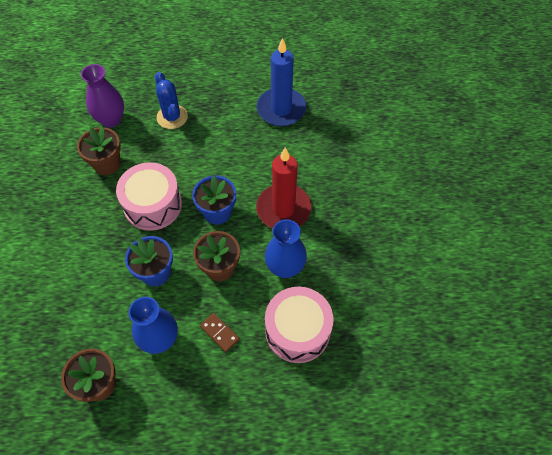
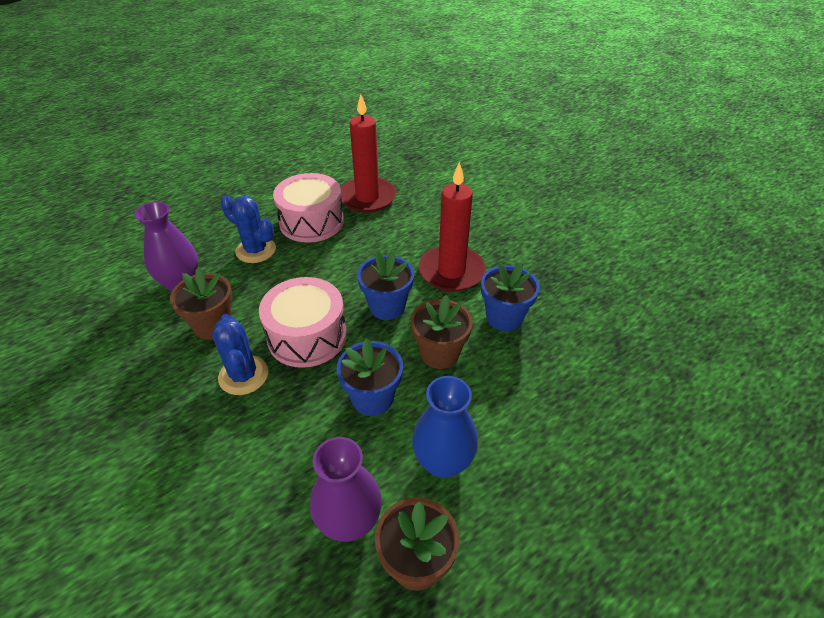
camera: 35 degrees left, 15 degrees down
brown domino [200,313,240,352] -> none
blue candle [257,38,306,126] -> red candle [340,94,396,213]
blue vase [265,219,307,278] -> blue flower pot [481,262,540,331]
pink drum [265,287,334,363] -> pink drum moved to [273,173,344,243]
none -> blue cactus [212,314,268,395]
none -> purple vase [310,437,382,542]

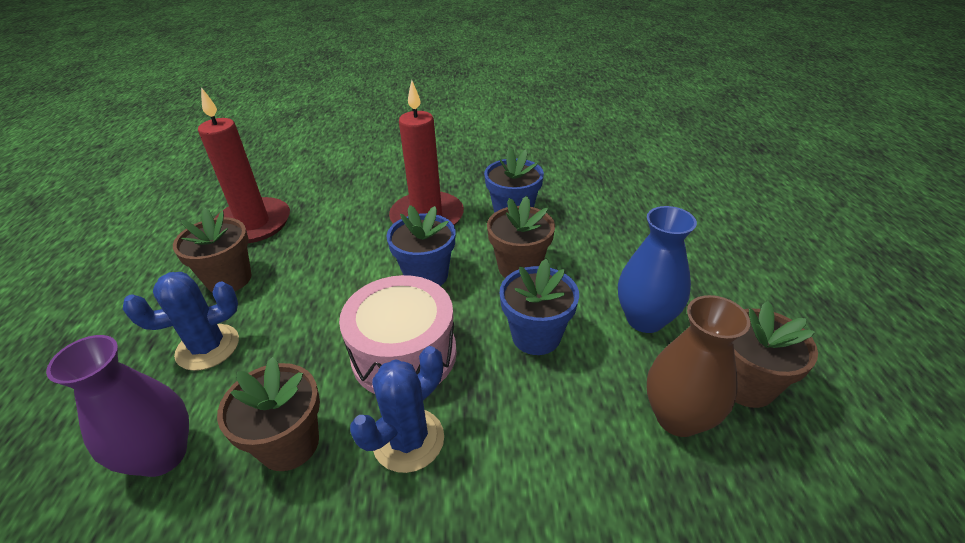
camera: 55 degrees left, 5 degrees down
blue cactus [212,314,268,395] -> blue cactus turned 60 degrees counterclockwise [350,346,444,473]
pink drum [273,173,344,243] -> brown flower pot [173,208,252,293]
purple vase [310,437,382,542] -> brown vase [647,295,750,437]

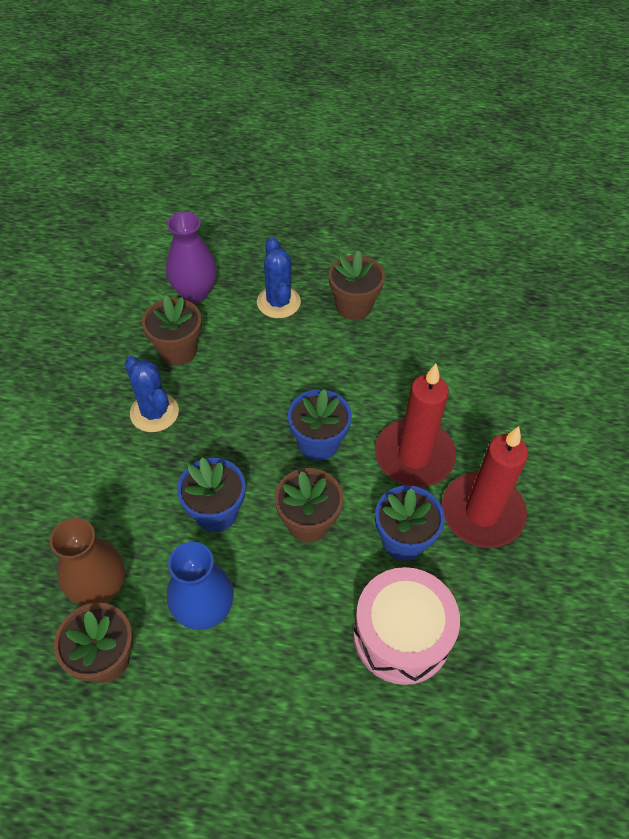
camera: 100 degrees right, 15 degrees up
red candle [198,87,290,243] -> red candle moved to [442,426,528,548]
pink drum [339,275,457,394] -> pink drum moved to [353,567,460,685]

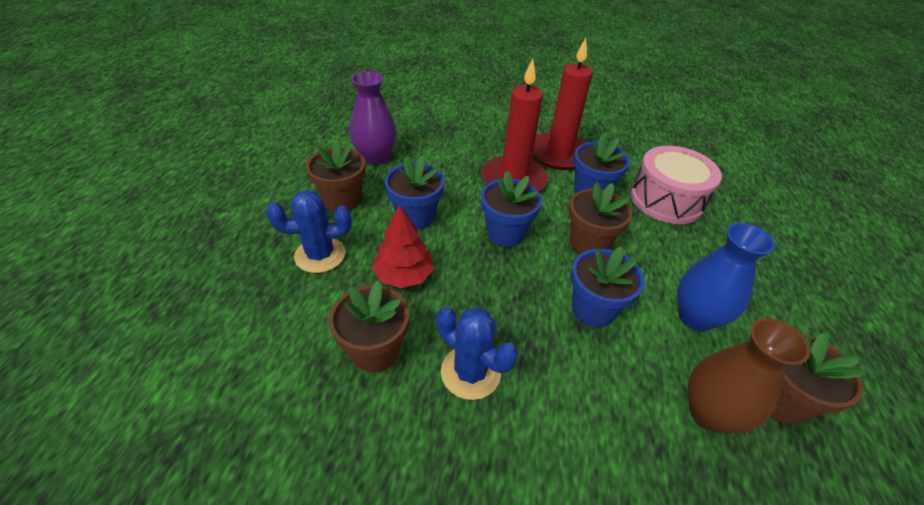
camera: 90 degrees left, 10 degrees down
blue cactus [125,356,179,432] -> blue cactus turned 75 degrees clockwise [437,307,518,400]
purple vase [166,212,217,303] -> purple vase moved to [350,71,397,165]
none -> red tree [372,205,434,288]
none -> blue flower pot [385,155,444,230]

